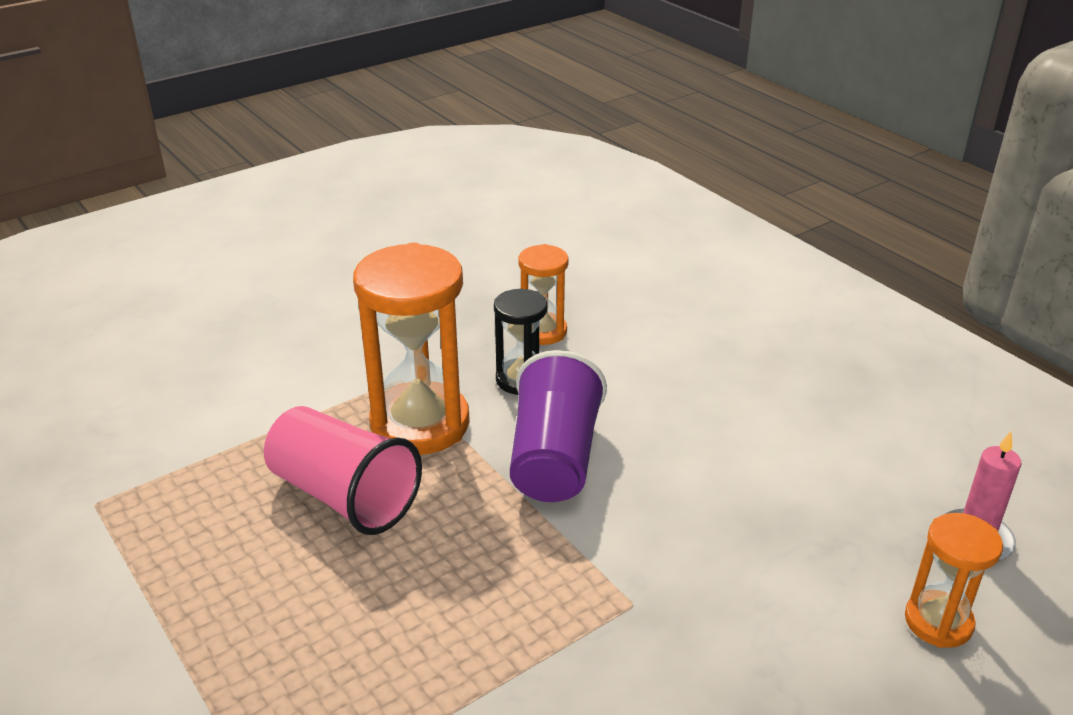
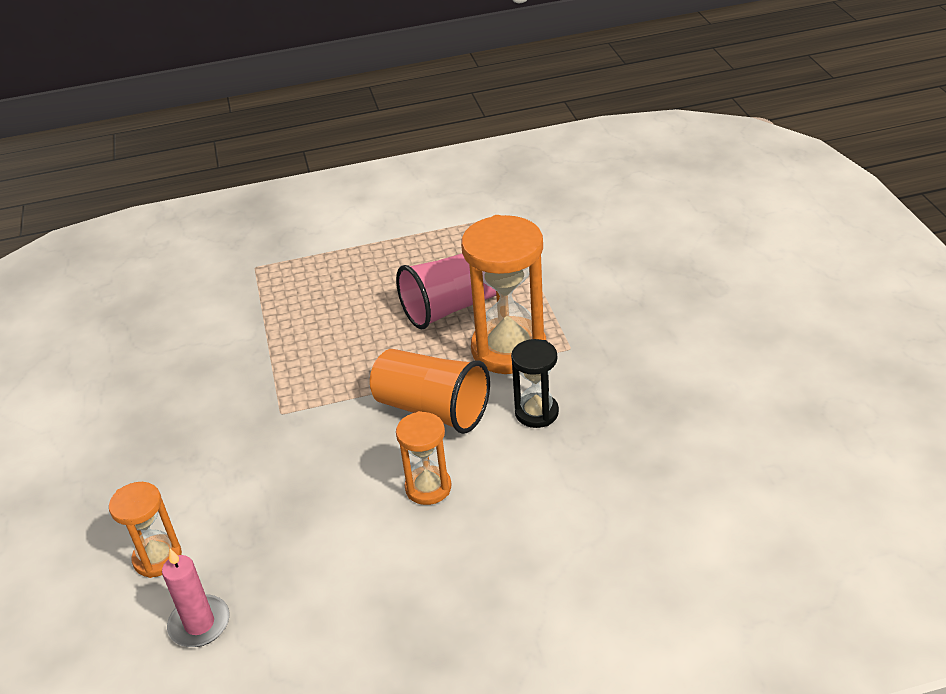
camera: 115 degrees right, 5 degrees up
purple cup [510,350,607,502] -> orange cup [370,349,490,434]
orange hourglass [518,244,569,345] -> orange hourglass moved to [396,411,451,505]

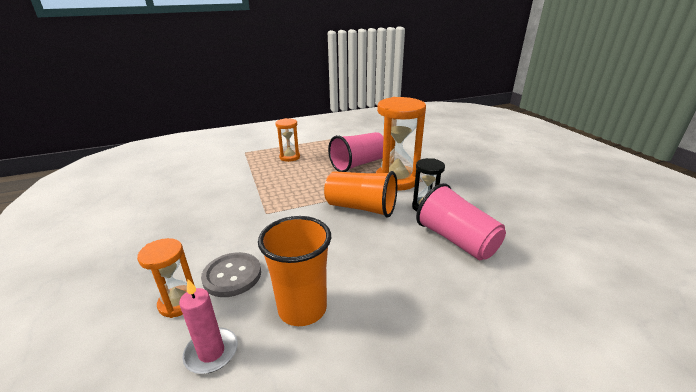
camera: 10 degrees left, 10 degrees down
orange hourglass [396,411,451,505] -> orange hourglass moved to [275,118,300,162]
none -> grey button [201,252,261,297]
none -> orange cup [258,216,331,326]
none -> pink cup [416,183,506,260]

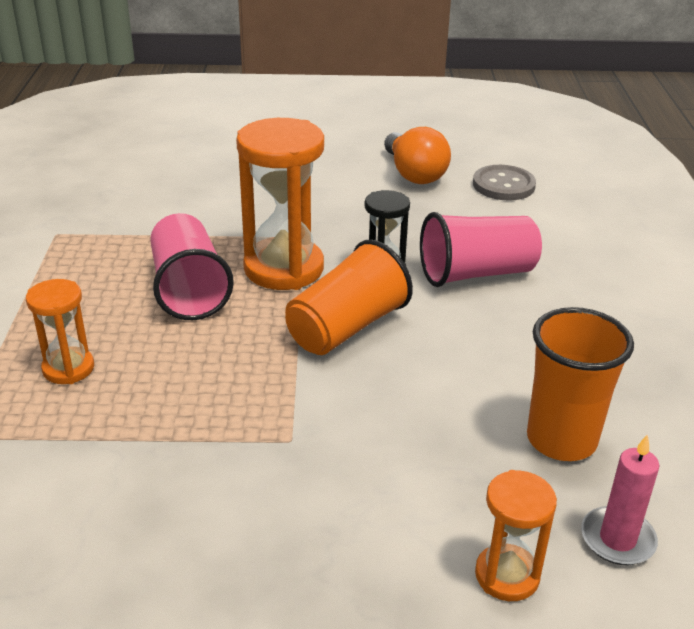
camera: 70 degrees left, 5 degrees up
grey button [201,252,261,297] -> grey button moved to [473,165,536,201]
none -> orange light bulb [384,127,451,184]

